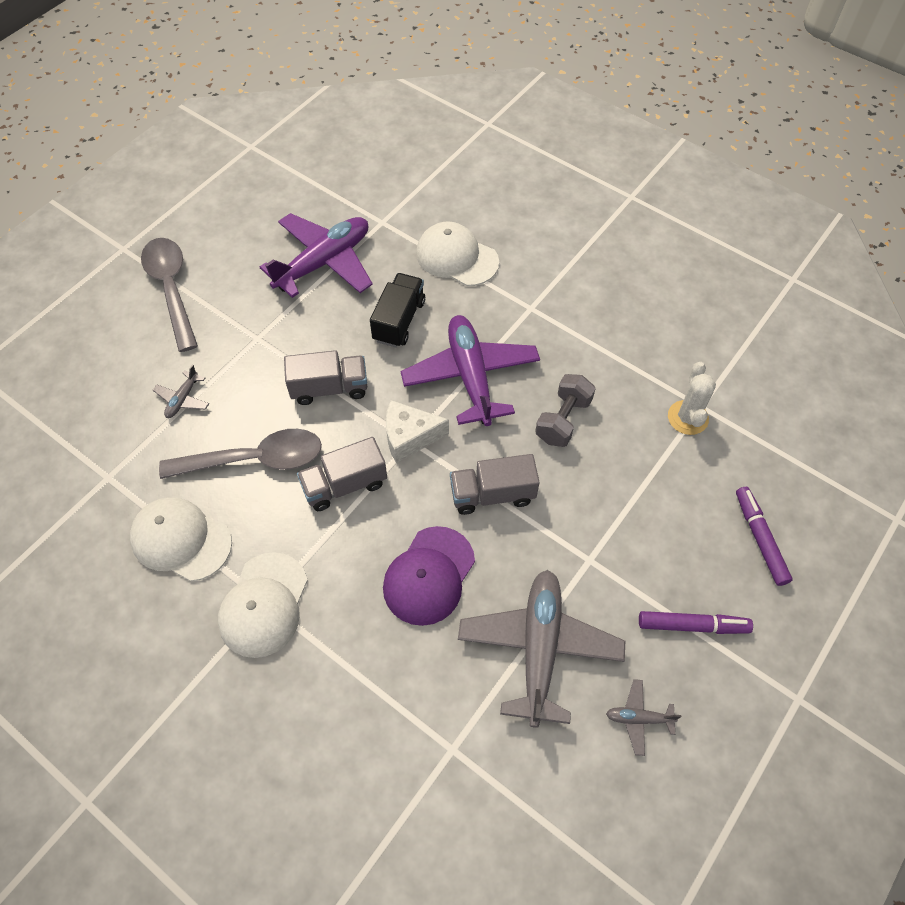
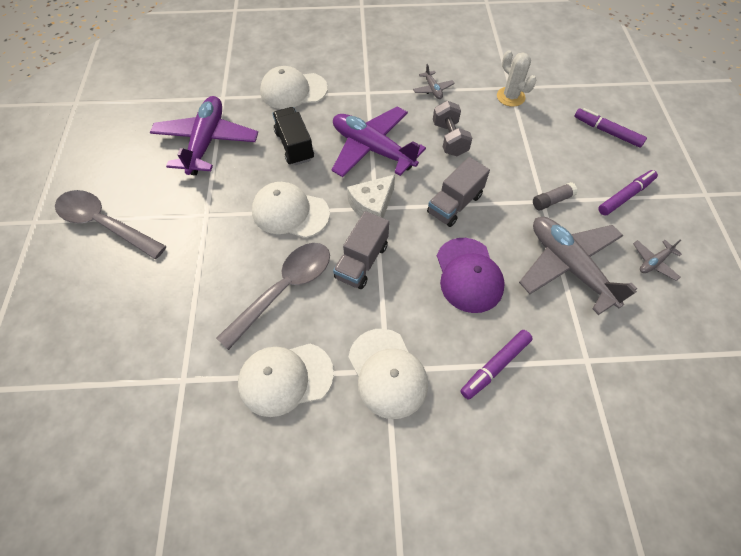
camera: 40 degrees left, 0 degrees up
grey plane [153,365,209,418] -> grey plane moved to [413,64,455,99]
grey truck [284,350,367,405] -> white cap [252,182,330,238]
none -> purple marker [461,330,533,400]
none -> grey glue stick [533,182,578,210]

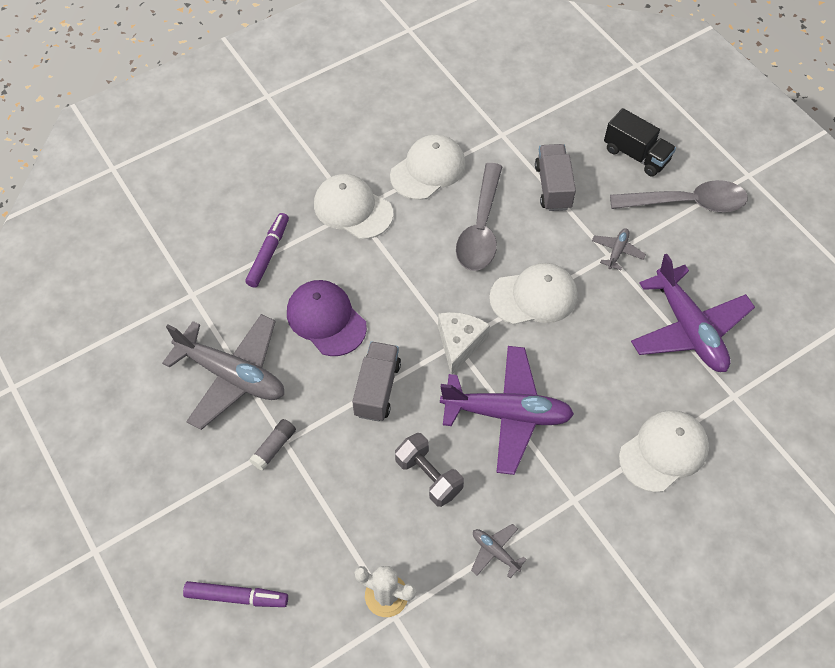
camera: 150 degrees right, 0 degrees up
black truck [272,107,314,165] -> black truck moved to [604,108,676,177]
grey truck [333,211,389,289] -> grey truck moved to [535,144,576,211]
purple marker [598,170,658,215] -> none
grey plane [633,239,682,281] -> grey plane moved to [592,228,646,270]

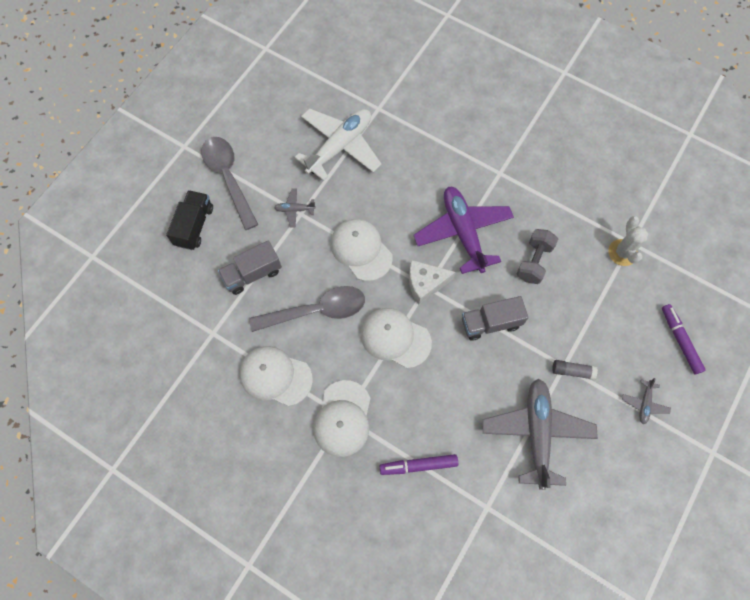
camera: 115 degrees left, 10 degrees up
purple cap [287,280,367,356] -> none
grey plane [471,524,527,578] -> grey plane moved to [622,378,671,424]
white cap [619,410,709,492] -> white cap moved to [360,308,432,368]
purple plane [631,254,755,372] -> white plane [295,108,382,181]

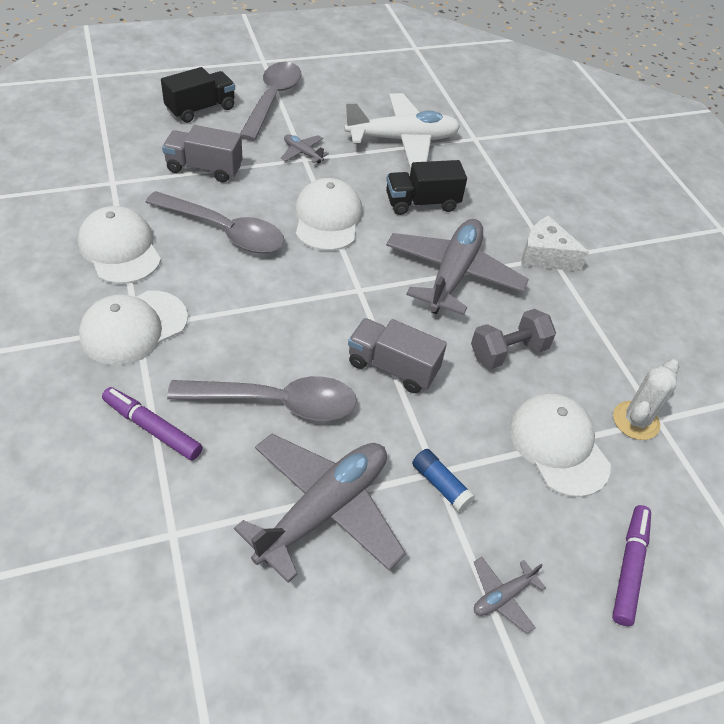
camera: 35 degrees right, 20 degrees down
white cap [360,308,432,368] -> white cap moved to [509,393,611,497]
white cheese [409,260,456,305] -> white cheese moved to [521,216,589,272]
purple plane [413,187,514,274] -> grey plane [386,219,529,315]
grey glue stick [552,360,598,380] -> blue glue stick [412,449,475,512]
none -> grey spoon [167,376,357,421]
none -> black truck [386,160,467,215]

